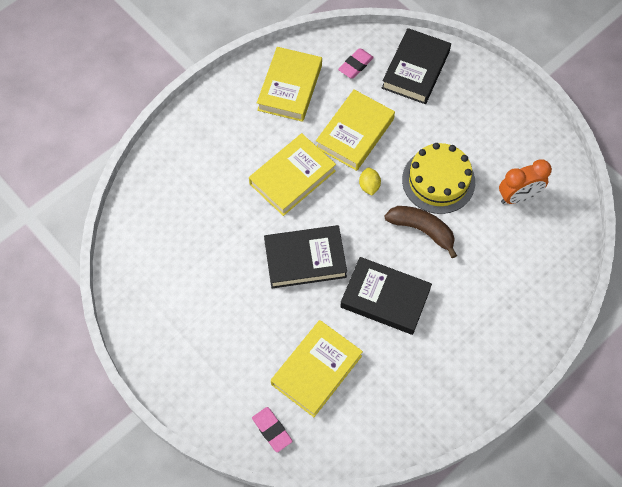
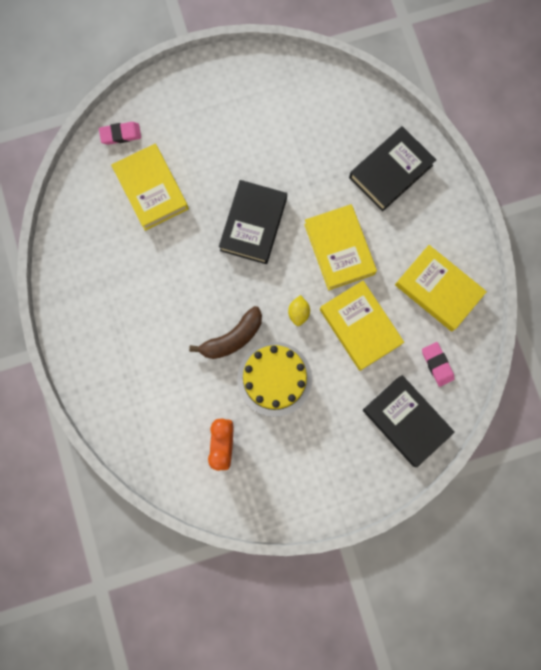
camera: 115 degrees right, 15 degrees up
black book [340,257,432,335] -> black book moved to [349,126,436,211]
yellow lemon [359,167,381,196] -> yellow lemon turned 75 degrees clockwise [288,295,310,326]

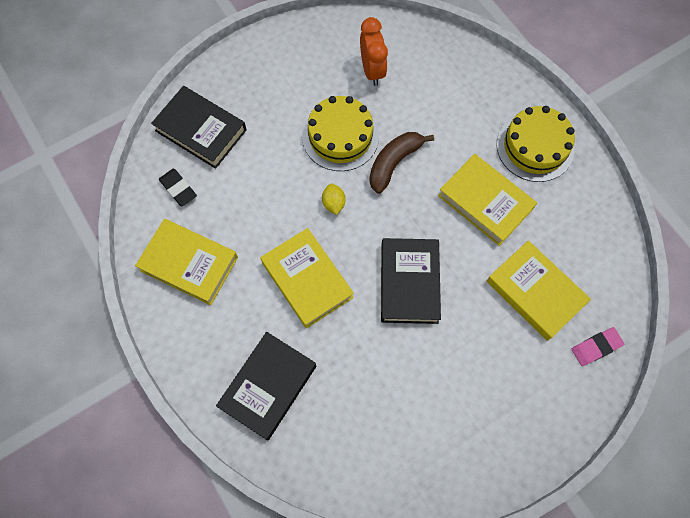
camera: 165 degrees right, 10 degrees down
yellow book [320,281,404,371] -> yellow book moved to [438,154,537,246]
pink eraser [422,342,455,387] -> black eraser [159,169,197,207]
none -> yellow cake [497,106,575,182]

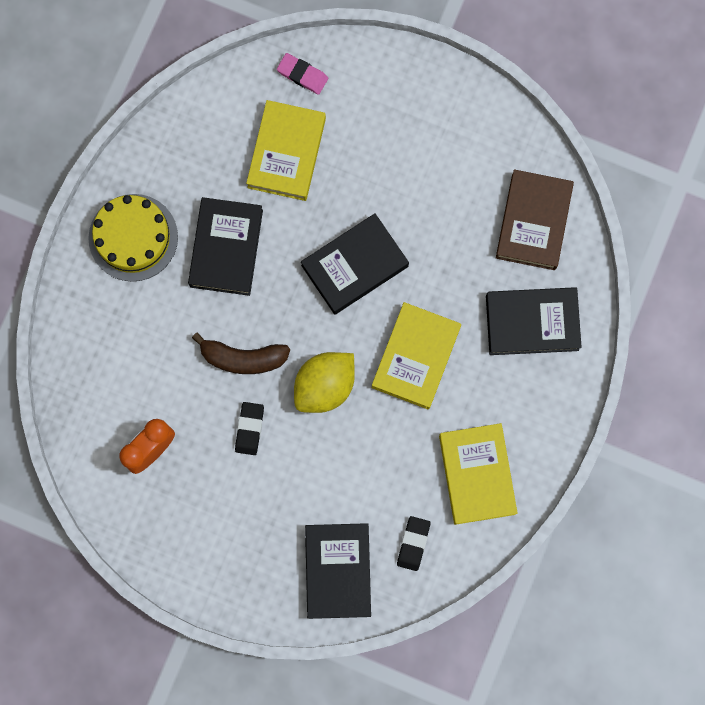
camera: 125 degrees left, 10 degrees up
yellow cake [302,96,379,171] -> black eraser [235,402,264,455]
yellow lemon [322,184,346,215] -> yellow lemon [294,352,355,413], size x2.04
yellow book [438,154,537,246] -> black book [188,197,263,296]
none -> brown book [496,170,574,270]

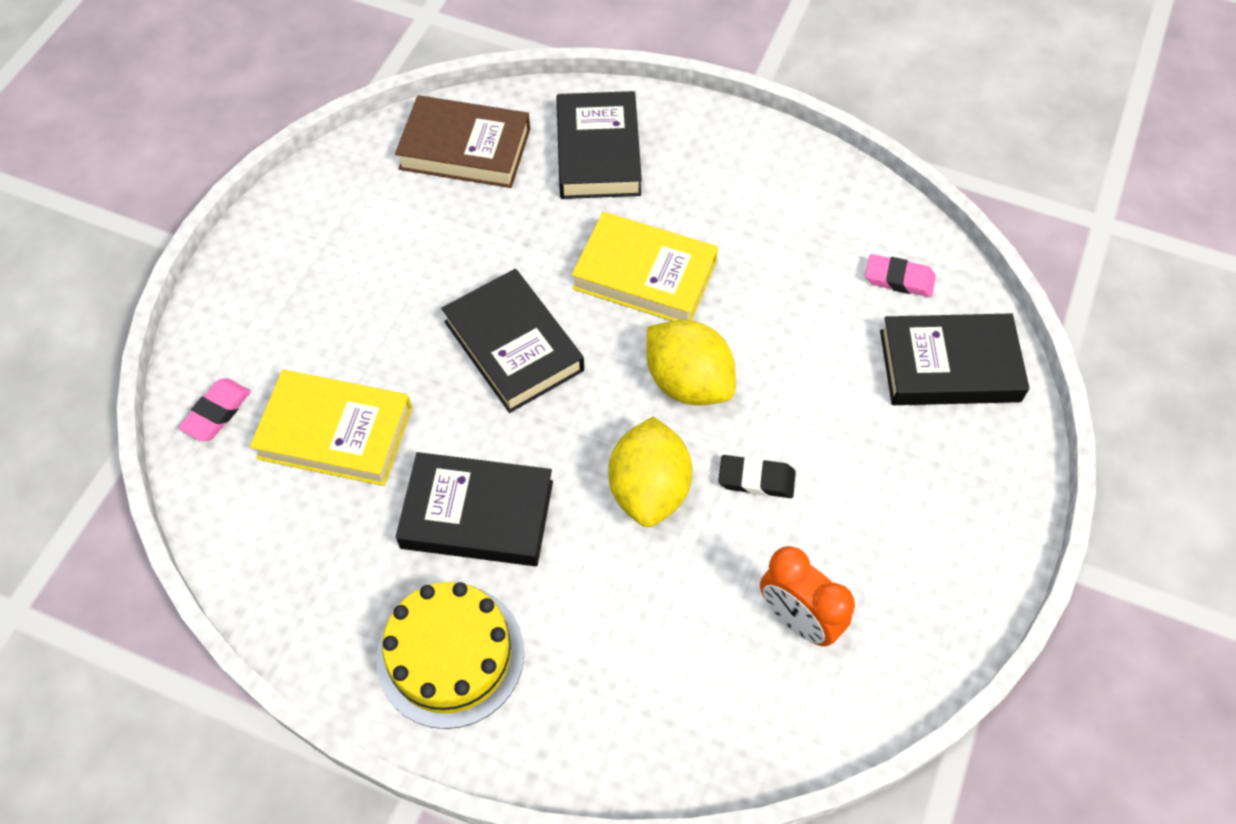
camera: 90 degrees left, 20 degrees down
brown banana [192,332,290,374] -> yellow lemon [608,416,693,527]
black eraser [397,516,431,571] -> pink eraser [865,254,936,297]
yellow book [439,423,518,525] -> none

